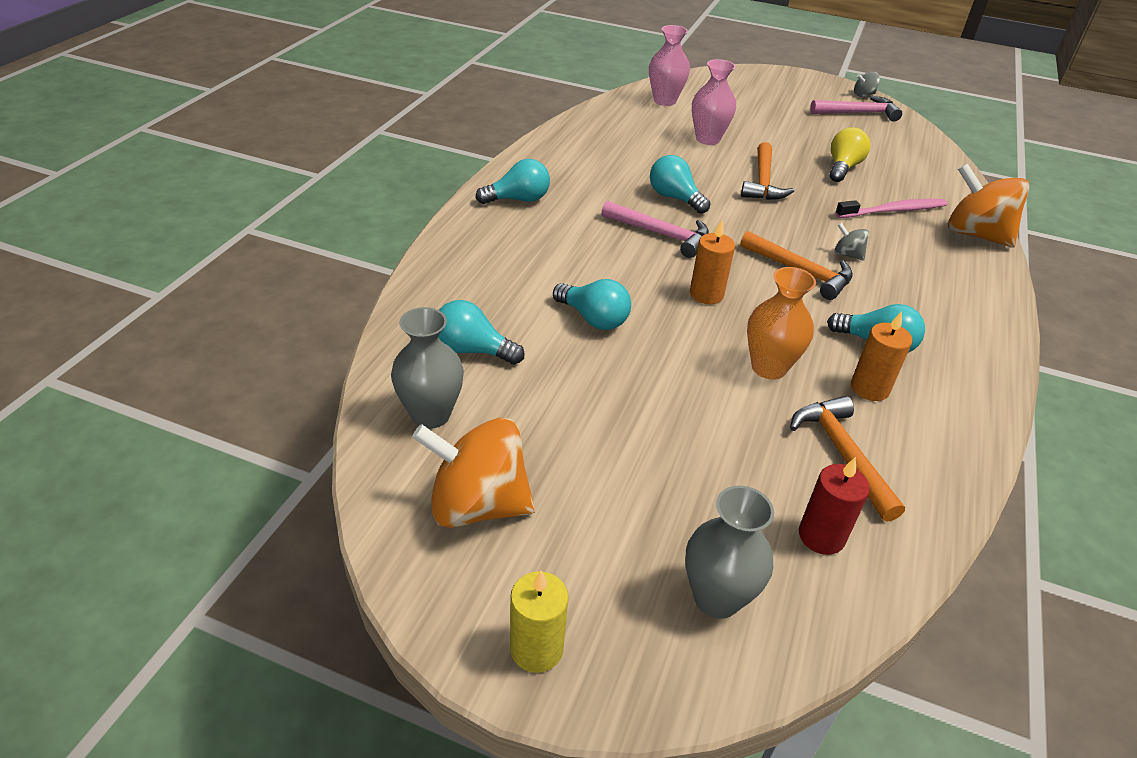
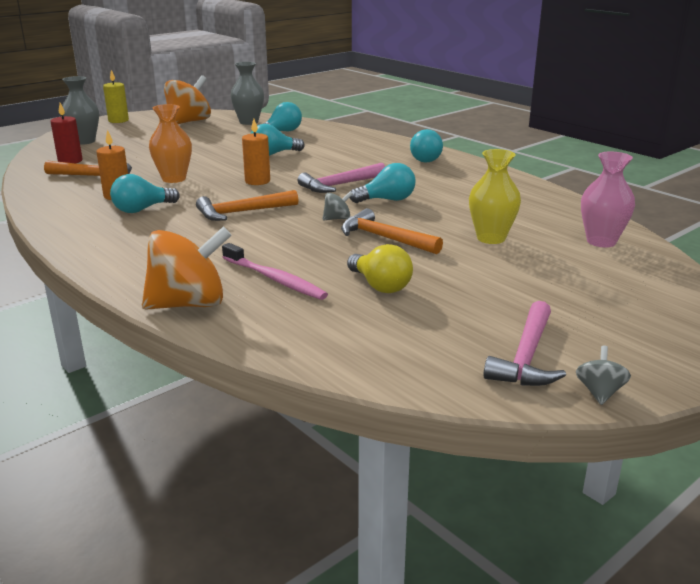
camera: 120 degrees right, 15 degrees down
pink vase [692,59,736,145] -> yellow vase [469,149,521,244]
pink toothbrush [835,199,947,218] -> pink toothbrush turned 60 degrees counterclockwise [222,243,328,300]
grey spinning top [835,223,869,261] -> grey spinning top moved to [323,191,353,220]

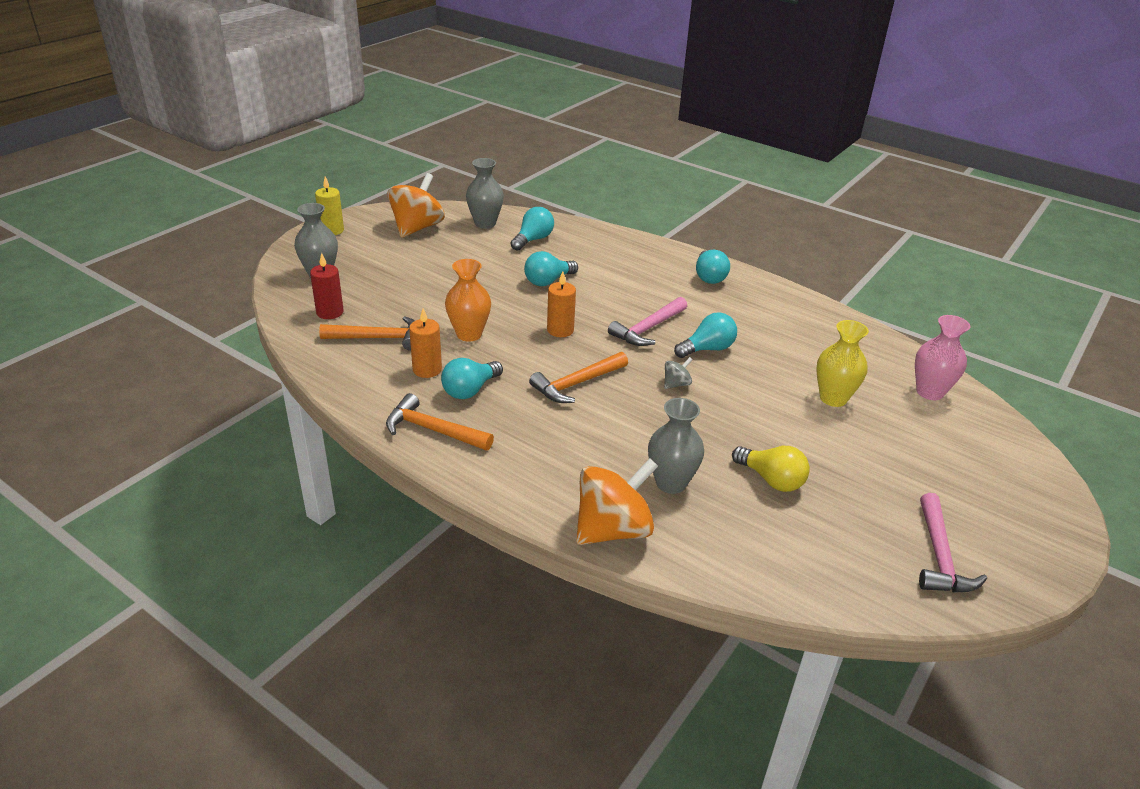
camera: 15 degrees left, 10 degrees up
pink toothbrush [222,243,328,300] -> grey vase [648,398,704,494]
orange hammer [341,208,443,254] -> orange hammer moved to [386,393,494,451]
grey spinning top [576,345,631,405] -> none

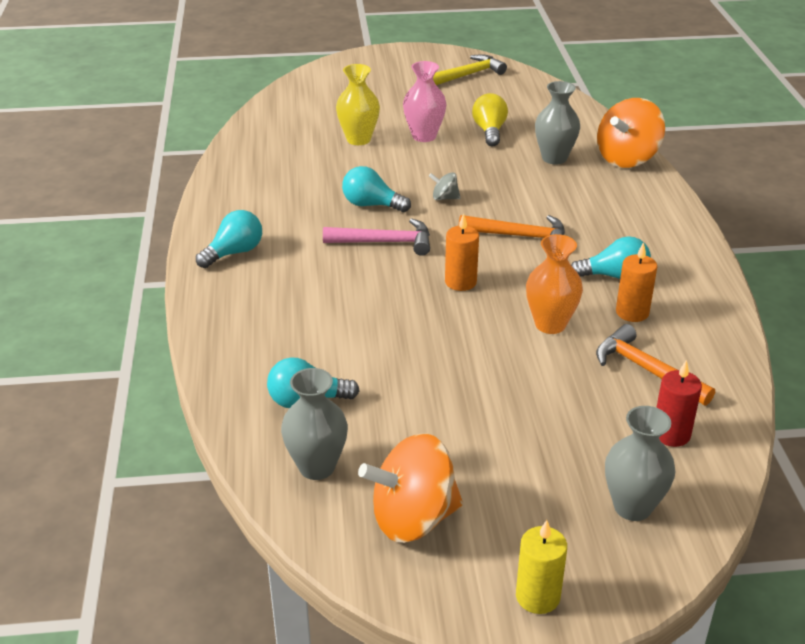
camera: 130 degrees left, 0 degrees up
orange hammer [386,393,494,451] -> none
turquoise light bulb [524,251,578,286] -> none
orange spinning top [576,458,658,545] -> orange spinning top turned 60 degrees counterclockwise [597,98,665,168]
pink vase [915,315,971,400] -> pink vase moved to [403,61,447,142]
pink hammer [919,493,987,592] -> yellow hammer [433,54,507,85]

